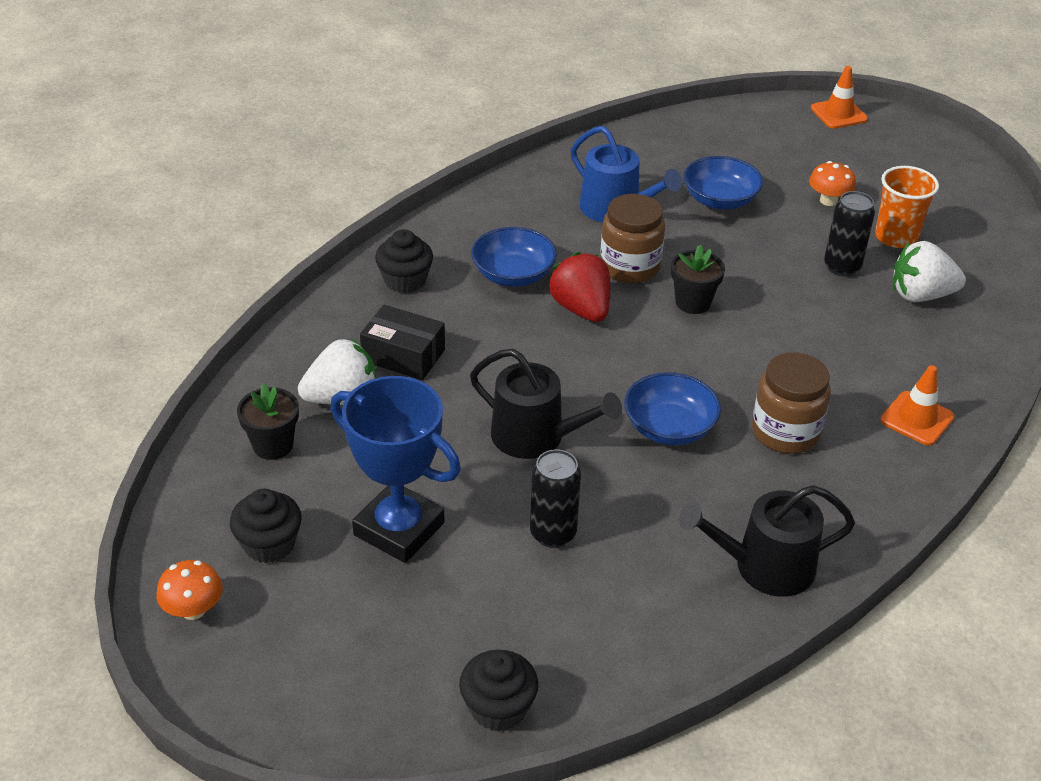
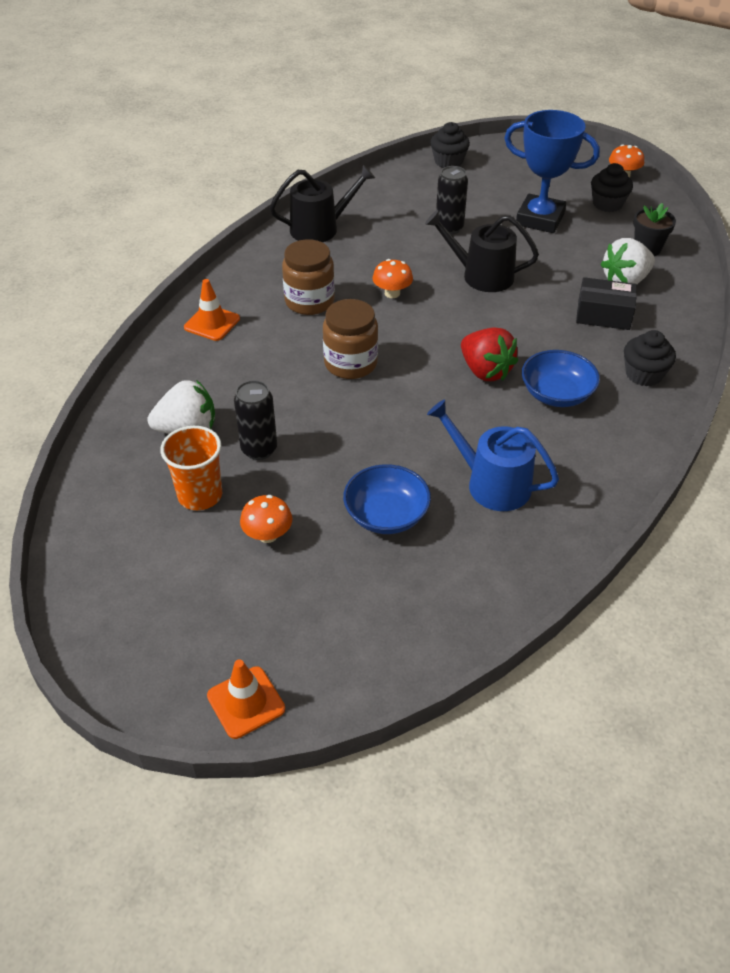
camera: 170 degrees right, 5 degrees up
brown jar [600,194,665,283] -> brown jar moved to [323,299,378,379]
blue bowl [624,372,721,445] -> orange mushroom [372,259,413,298]
black flower pot [671,245,725,314] -> none

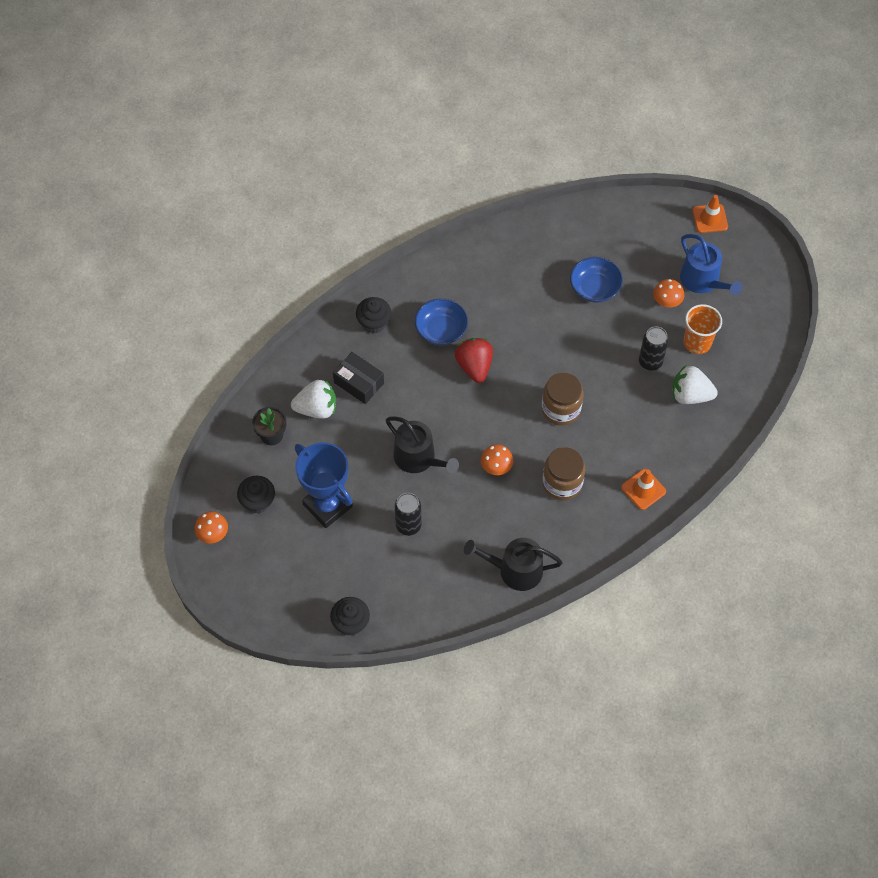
camera: 155 degrees left, 15 degrees up
blue watering can [427,399,559,511] -> blue watering can moved to [680,234,742,295]

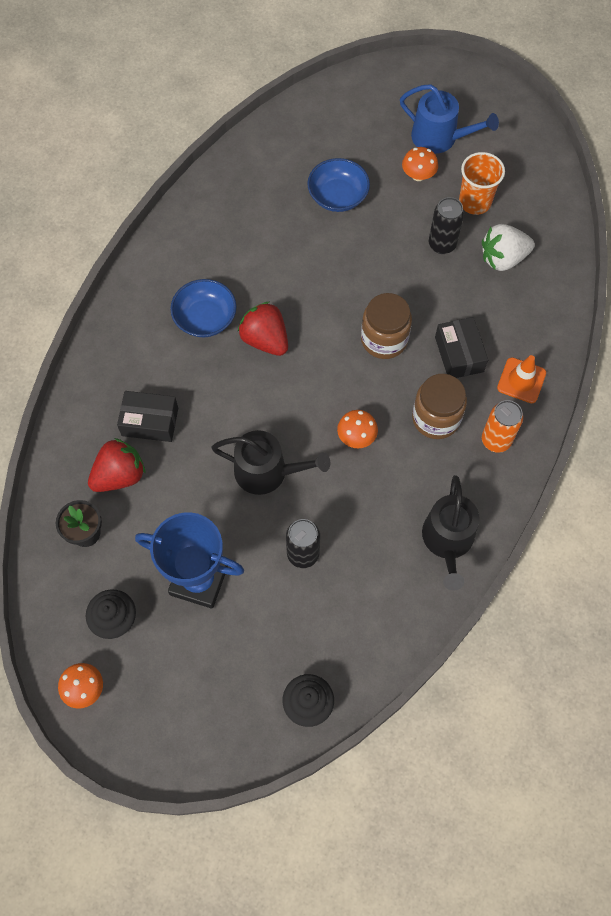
camera: 30 degrees left, 5 degrees up
white strawberry [291,380,336,419] -> red strawberry [88,438,146,492]
black cupcake [356,297,392,334] -> none
black watering can [464,538,562,591] -> black watering can turned 60 degrees counterclockwise [422,475,480,590]
orange traffic cone [692,195,728,233] -> none
none -> black box [435,317,488,378]
none -> orange can [482,400,523,453]

